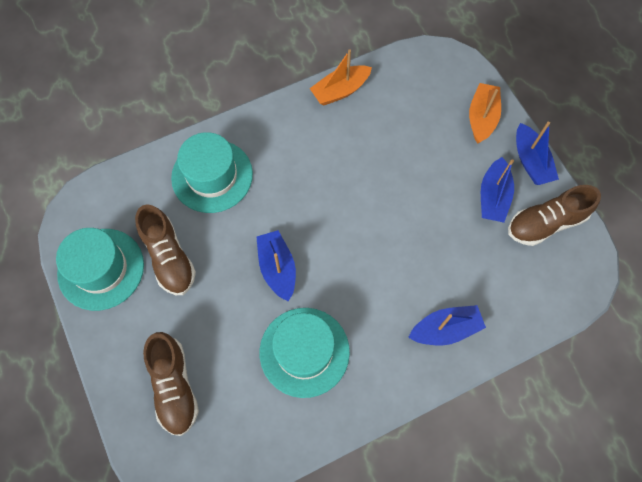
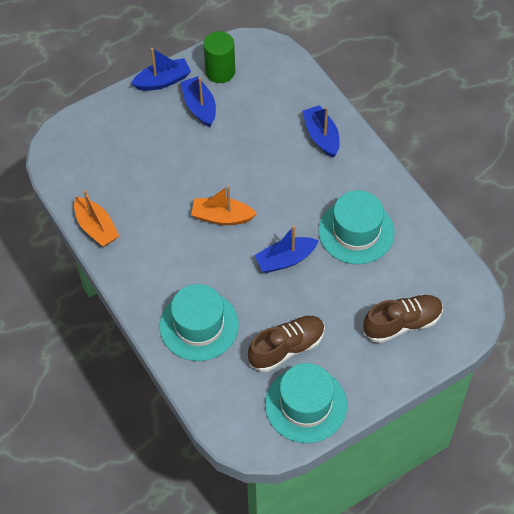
camera: 95 degrees left, 10 degrees down
orange boat [469,83,501,144] -> orange boat moved to [191,185,257,225]
blue boat [481,157,514,223] -> blue boat turned 120 degrees counterclockwise [181,76,216,127]
brown shoe [508,185,601,246] -> green cylinder [203,31,235,83]

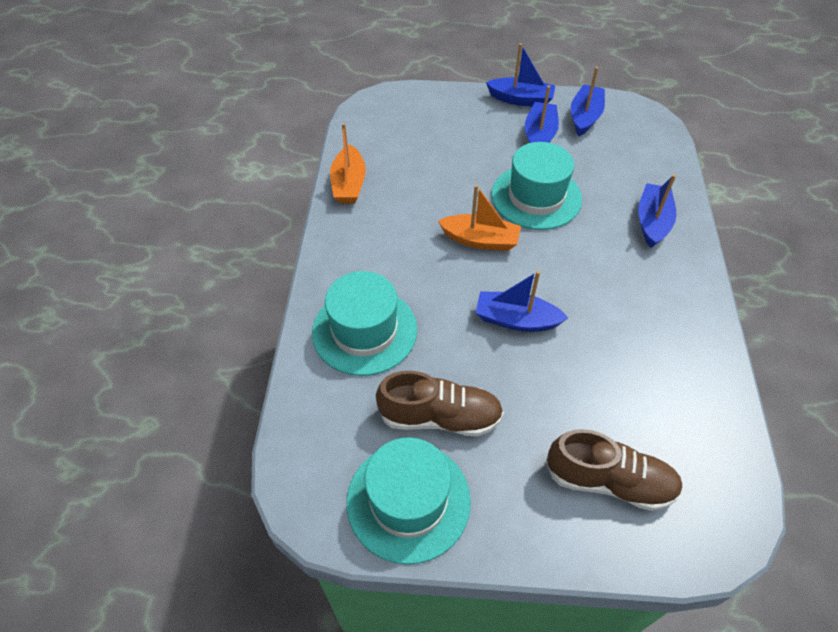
camera: 35 degrees right, 5 degrees down
orange boat [191,185,257,225] -> orange boat turned 150 degrees clockwise [438,184,521,251]
green cylinder [203,31,235,83] -> blue boat [571,67,605,136]
turquoise hat [319,190,394,264] -> turquoise hat moved to [491,142,582,230]

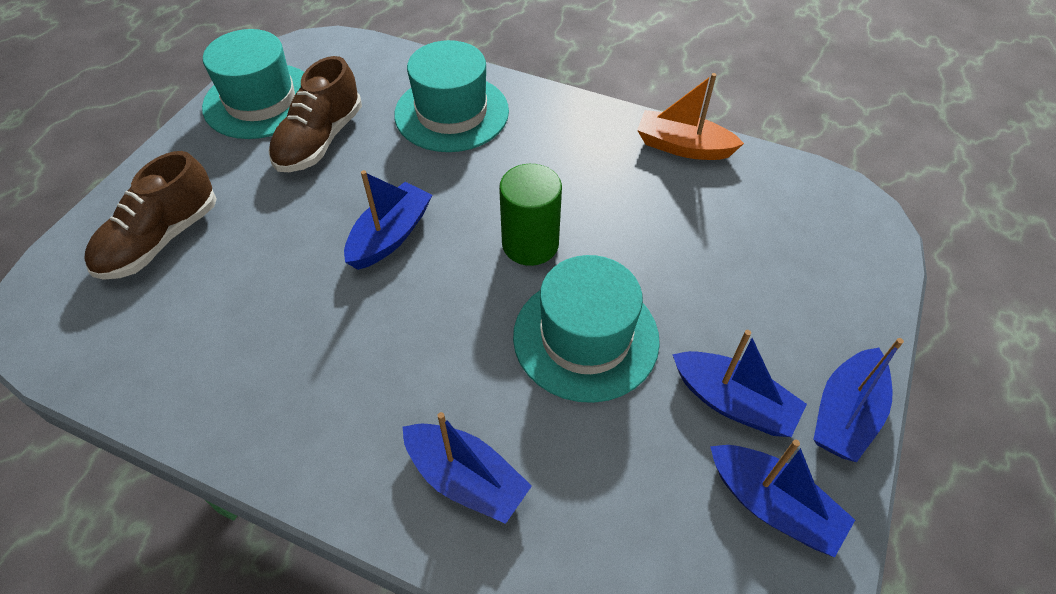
camera: 110 degrees right, 0 degrees up
orange boat [438,184,521,251] -> green cylinder [499,164,562,266]

